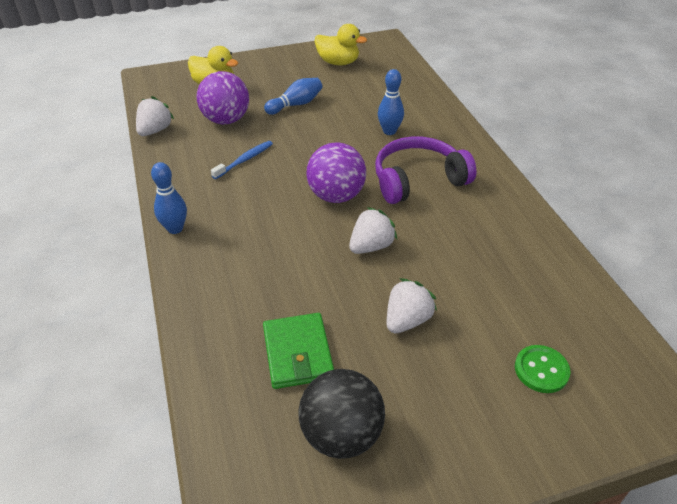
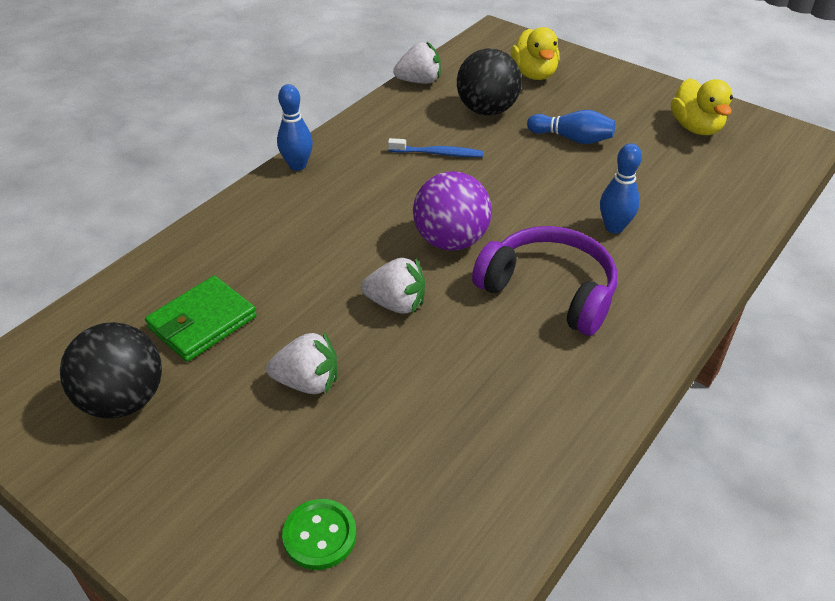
camera: 55 degrees right, 0 degrees up
purple ball [197,71,249,125] -> black ball [457,49,522,115]

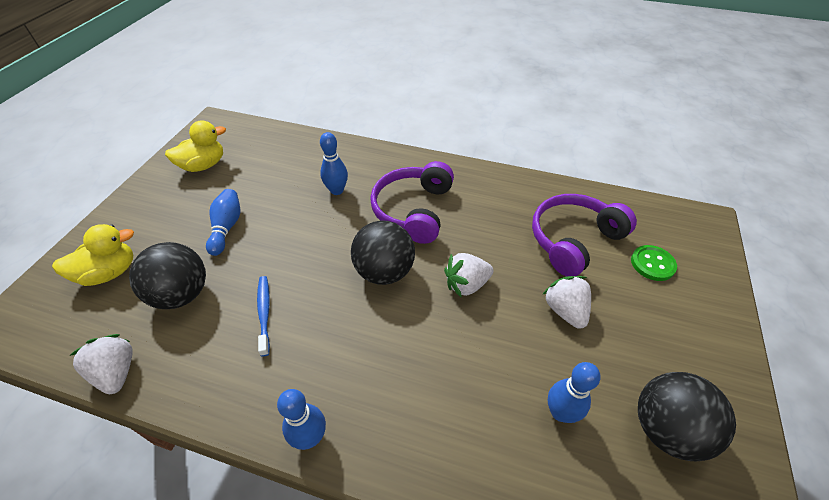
camera: 110 degrees left, 5 degrees up
green wallet [145,276,257,362] -> blue bowling pin [548,362,601,423]
white strawberry [361,257,425,313] -> white strawberry turned 105 degrees counterclockwise [444,253,493,298]
purple ball [413,171,492,251] -> black ball [351,220,415,285]
none -> purple headphones [532,194,637,277]

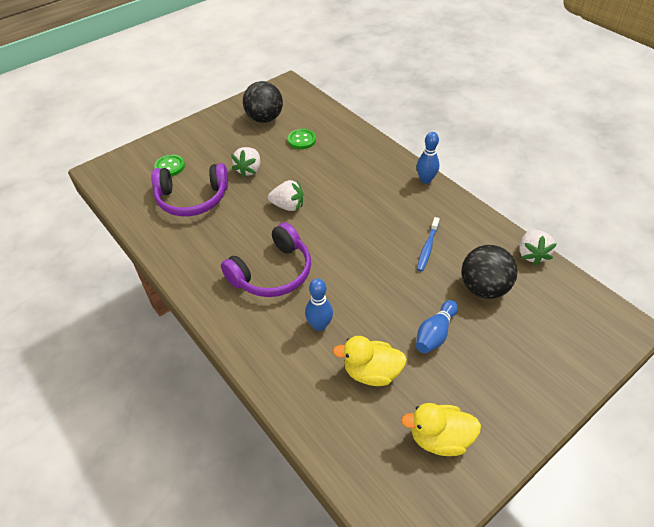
camera: 145 degrees left, 0 degrees up
yellow duck [52,224,134,286] -> yellow duck moved to [333,336,407,386]
black ball [351,220,415,285] -> none
blue bowling pin [548,362,601,423] -> green button [288,129,316,149]

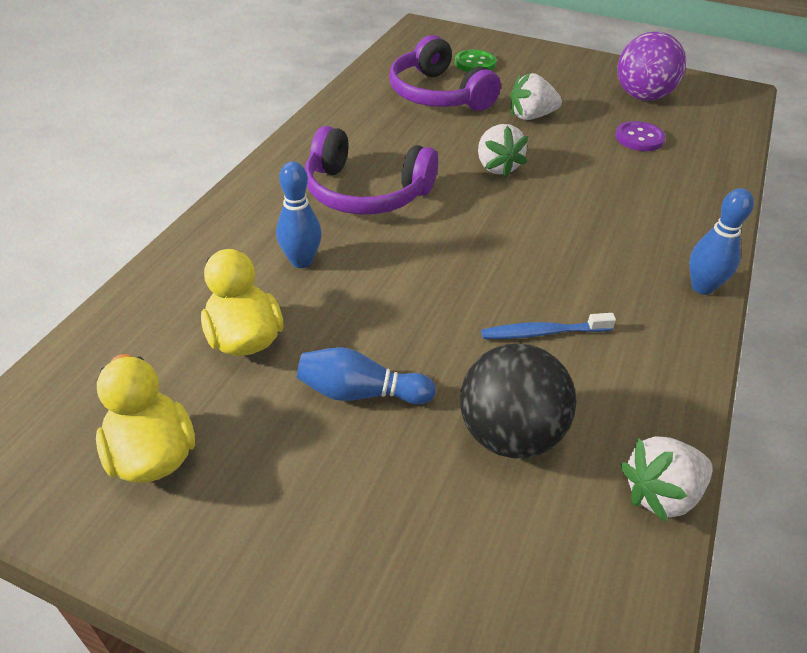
camera: 60 degrees right, 5 degrees down
black ball [243,81,283,123] -> purple ball [617,31,686,101]
green button [288,129,316,149] -> purple button [616,121,666,151]

